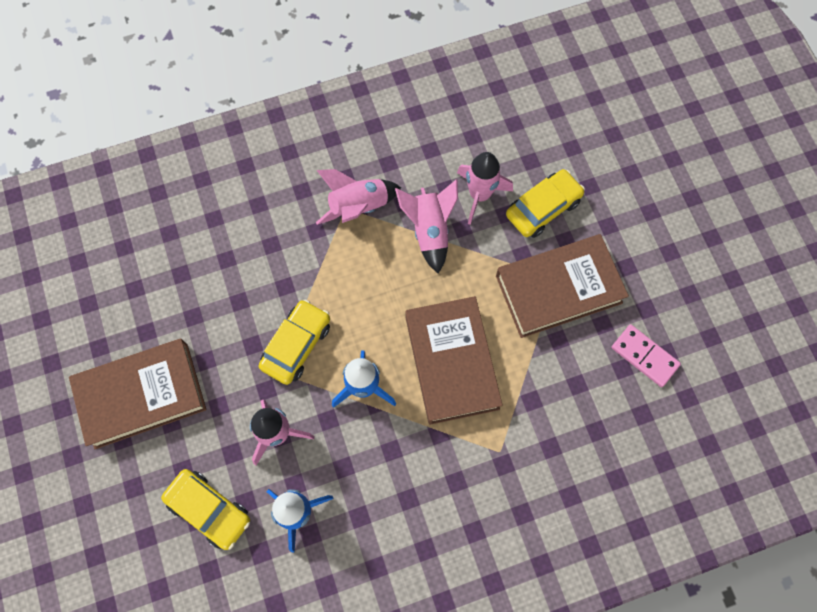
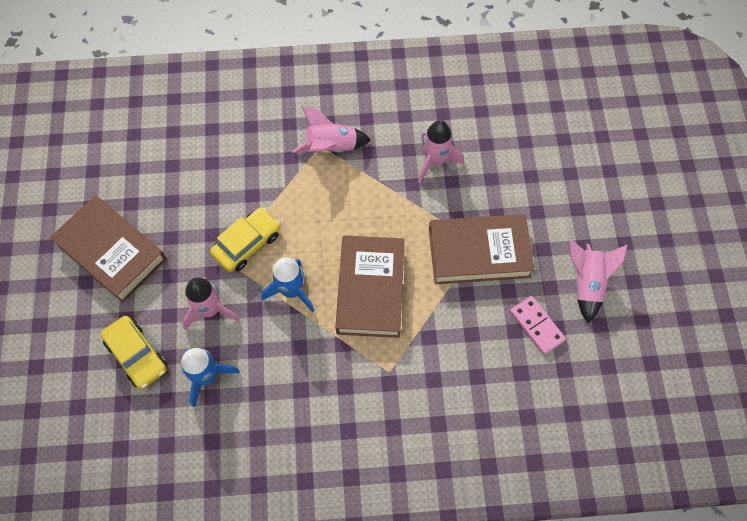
camera: 15 degrees right, 5 degrees down
brown book [69,338,206,449] -> brown book turned 45 degrees clockwise [50,195,167,303]
pink rocket [395,179,458,273] -> pink rocket moved to [570,240,628,323]
yellow car [506,169,585,238] -> none

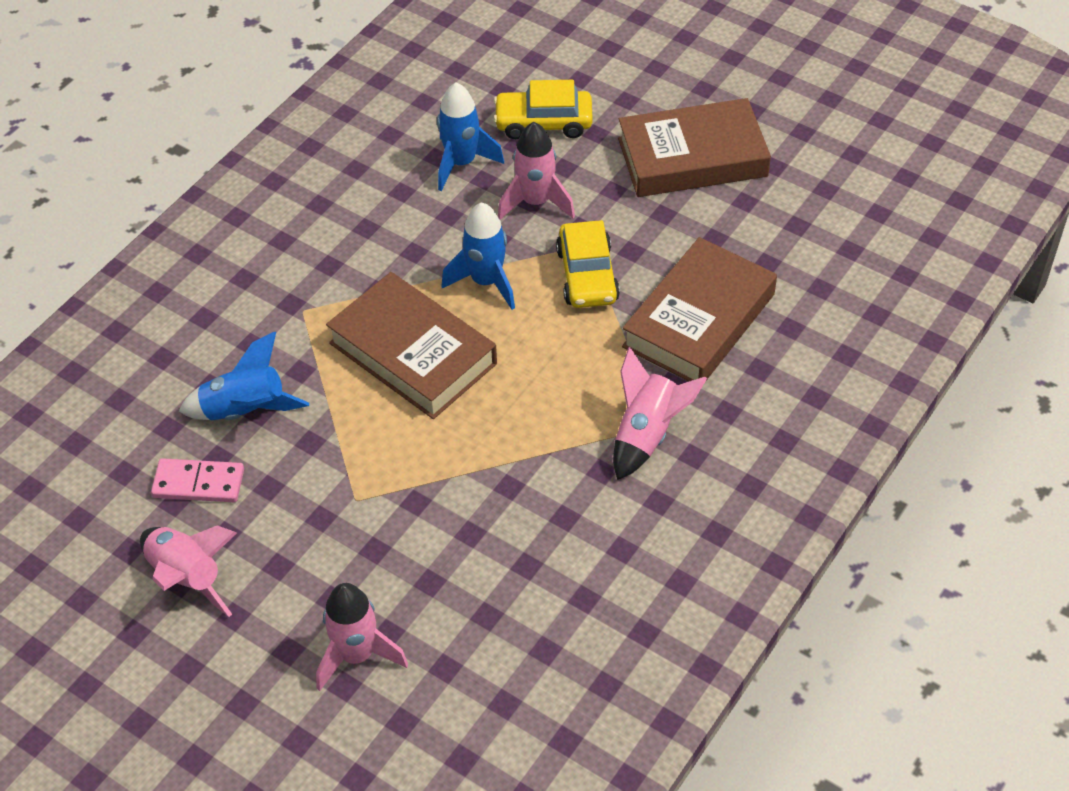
camera: 130 degrees right, 15 degrees down
pink rocket [418,120,464,183] -> pink rocket moved to [316,583,408,691]
brown book [429,214,535,284] -> brown book moved to [622,237,777,382]
none -> blue rocket [179,332,309,420]

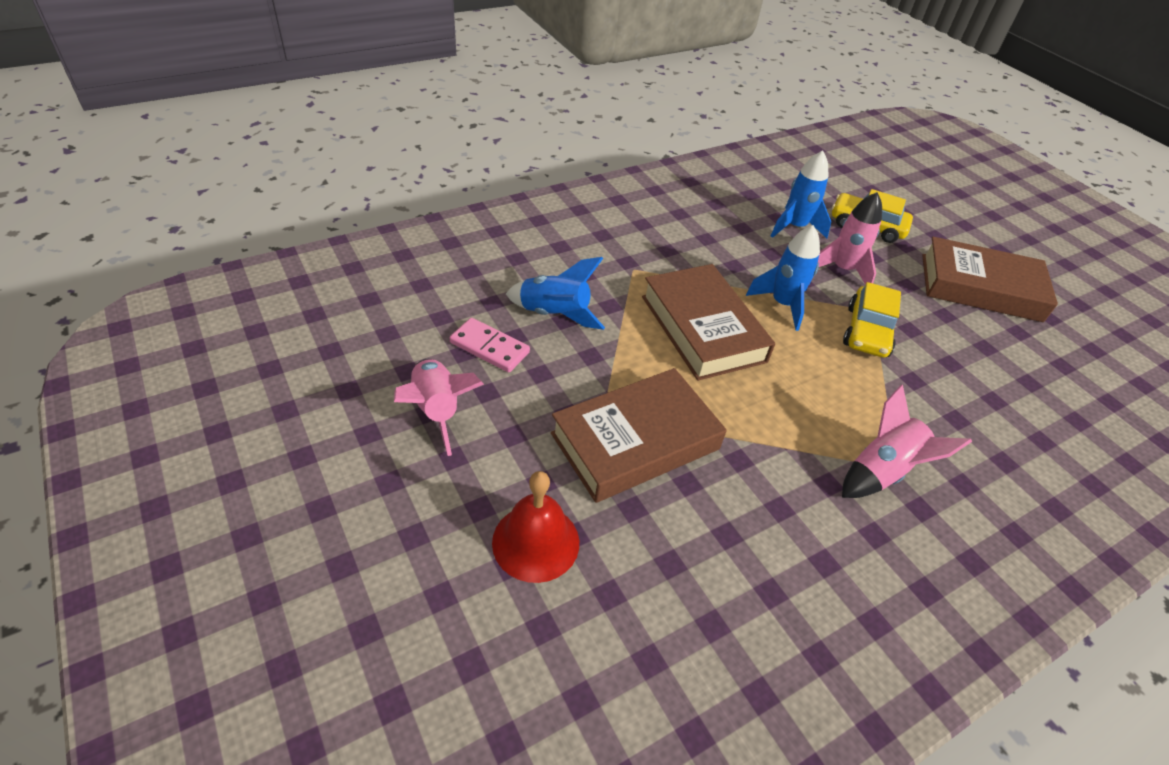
camera: 20 degrees right, 5 degrees down
pink rocket [316,583,408,691] -> red bell [492,471,579,583]
brown book [622,237,777,382] -> brown book moved to [551,368,727,503]

